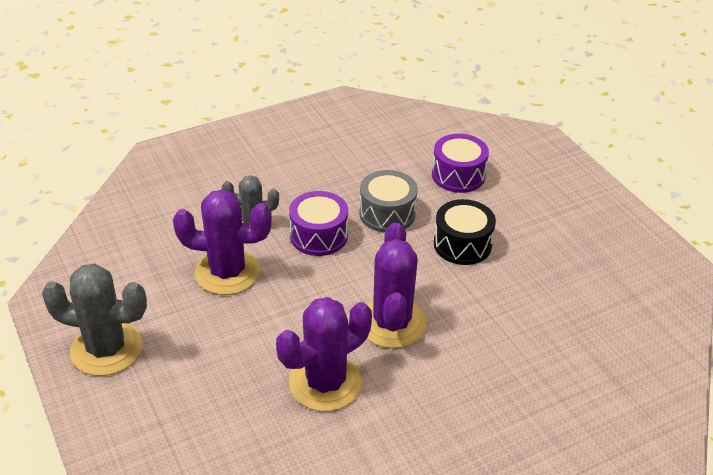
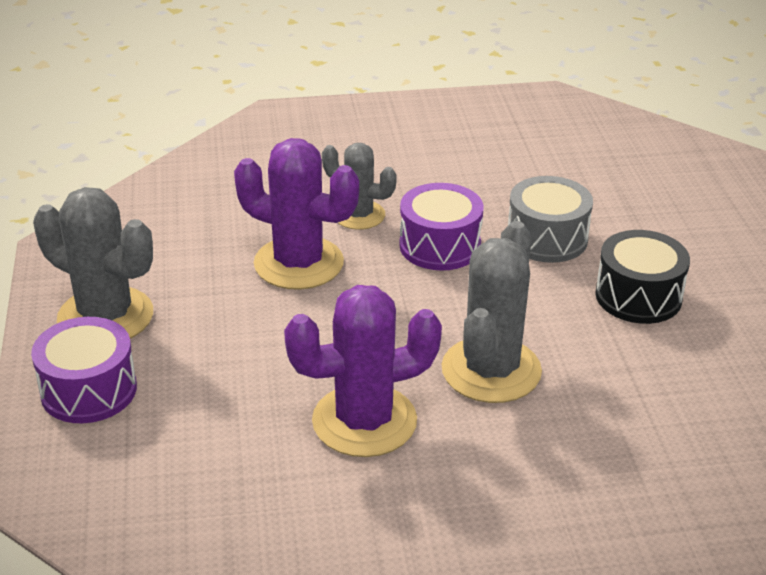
camera: 20 degrees right, 5 degrees down
purple cactus [367,222,427,349] -> grey cactus [442,221,542,403]
purple drum [432,134,489,193] -> purple drum moved to [31,317,137,423]

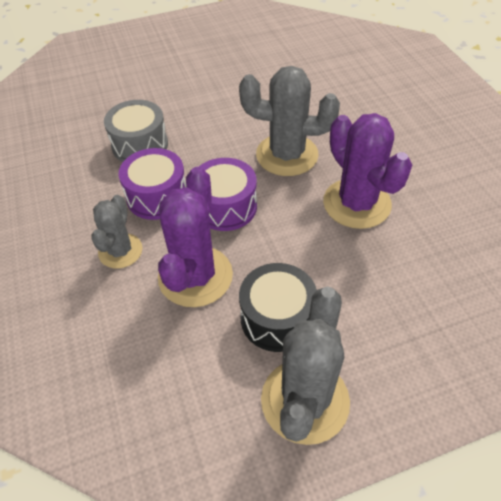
camera: 100 degrees left, 15 degrees up
purple drum [31,317,137,423] -> purple drum moved to [199,158,257,231]
black drum [595,230,690,324] -> black drum moved to [239,263,317,352]

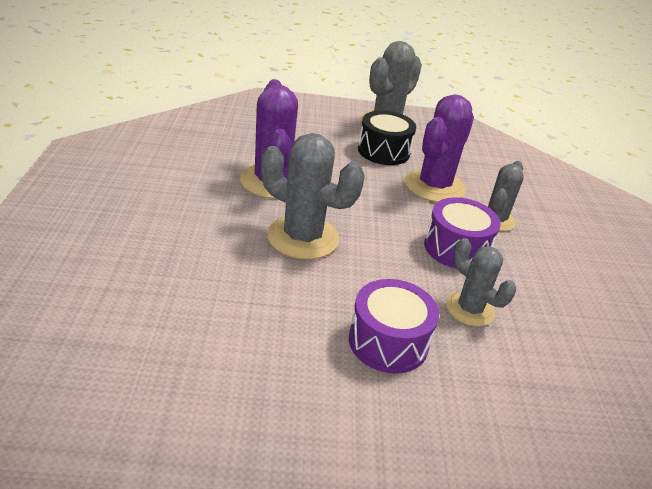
camera: 165 degrees left, 15 degrees down
grey drum [104,100,168,162] -> grey cactus [446,238,516,327]
purple drum [199,158,257,231] -> purple drum moved to [349,279,439,374]

